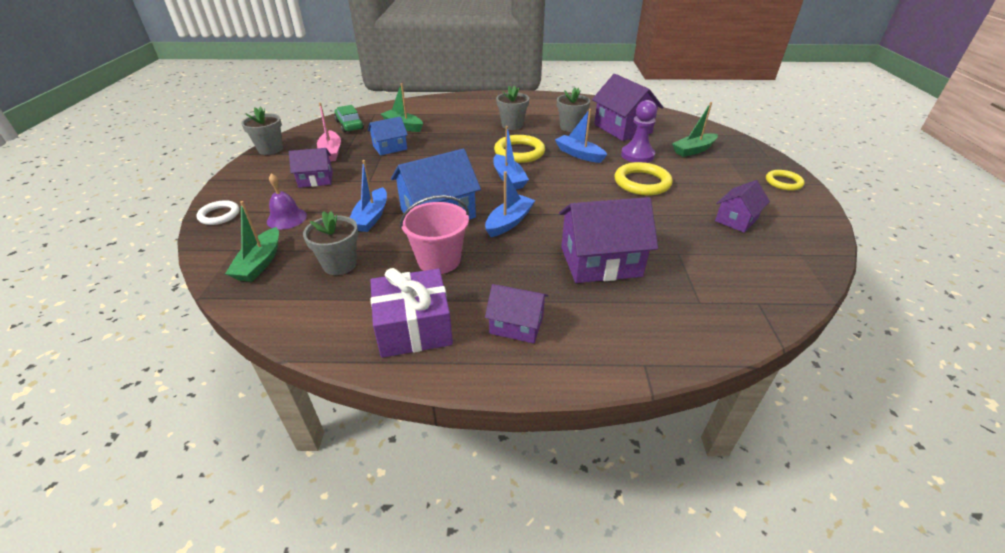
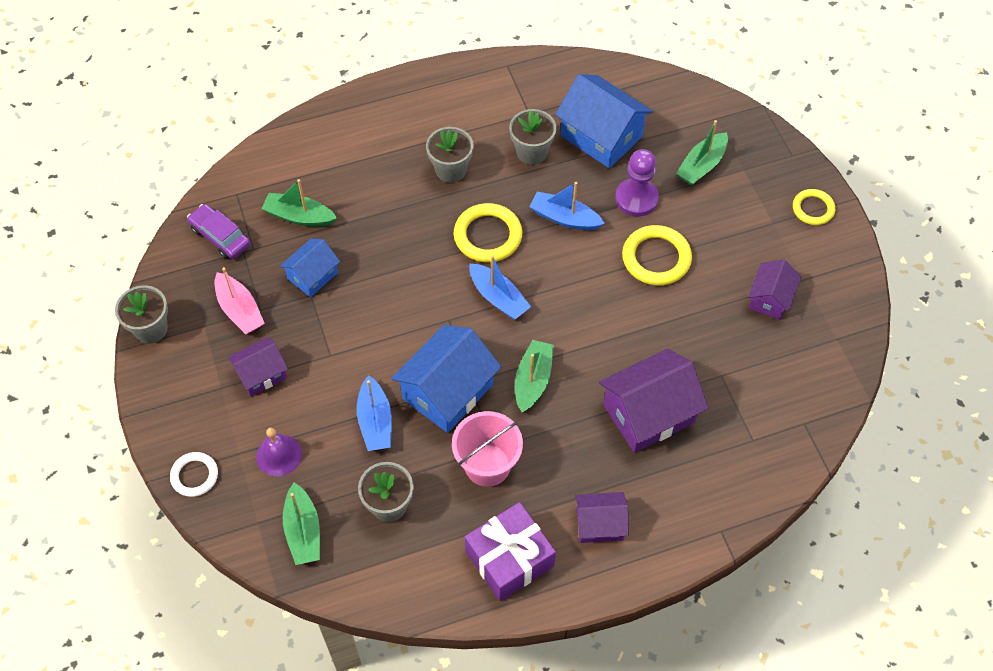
camera: 20 degrees left, 20 degrees up
green car [334,105,364,133] -> purple car [187,204,251,259]
blue boat [485,171,535,237] -> green boat [515,340,554,413]
purple house [592,74,663,141] -> blue house [555,74,653,168]

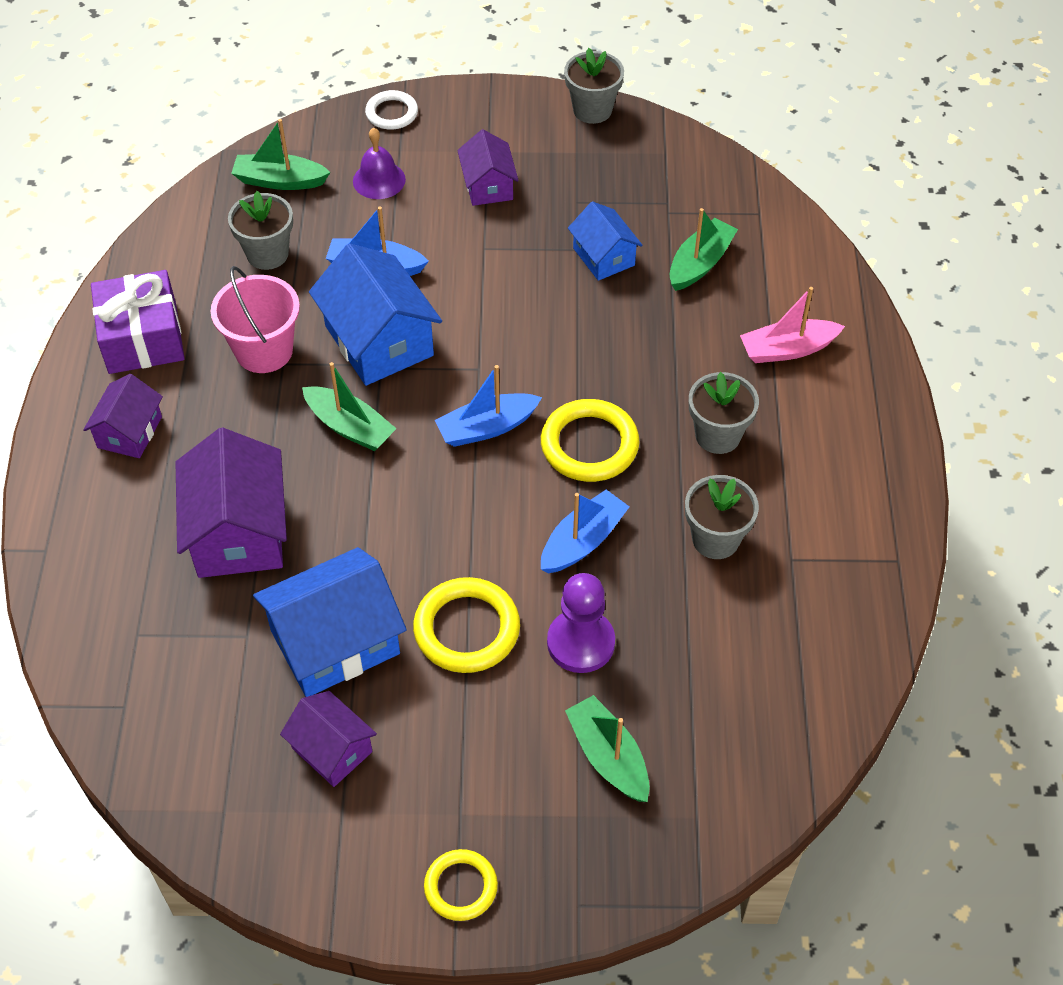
camera: 110 degrees right, 5 degrees down
purple car [187,204,251,259] -> none
pink boat [215,267,265,334] -> pink boat moved to [740,287,845,363]
blue house [555,74,653,168] -> blue house moved to [253,547,407,697]

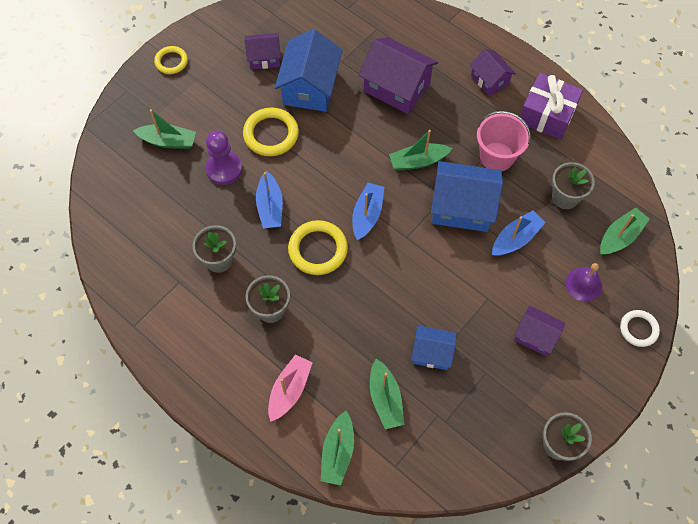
camera: 130 degrees right, 10 degrees up
none -> green boat [321,411,354,485]

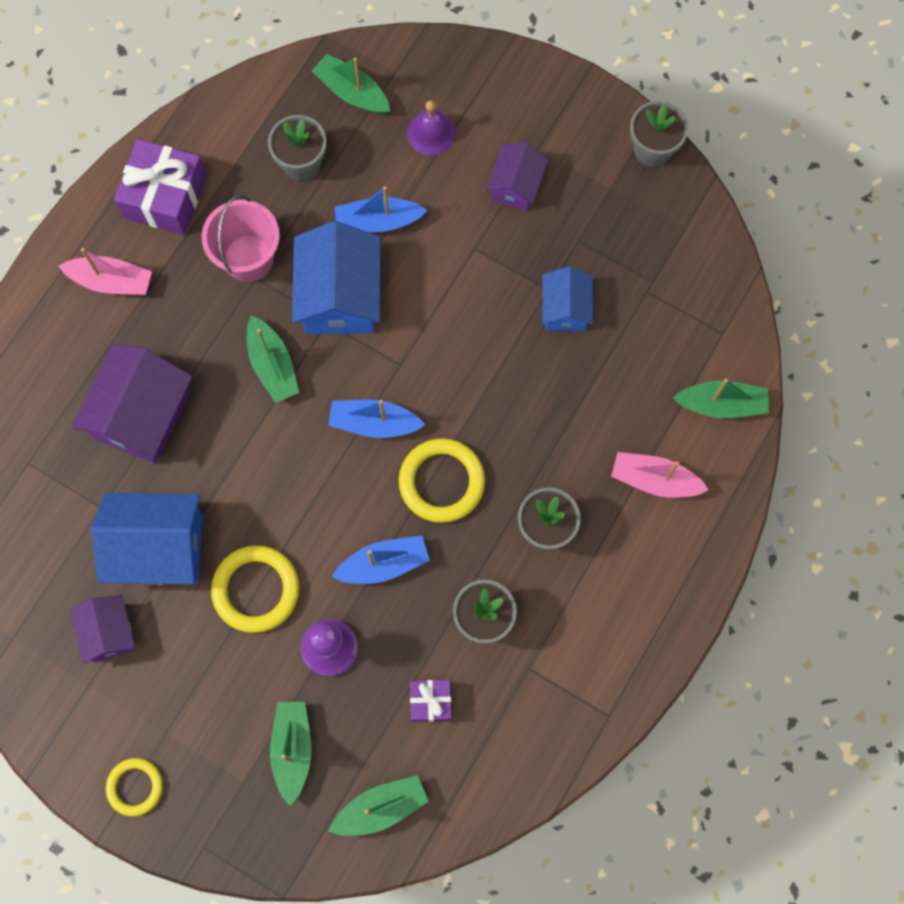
camera: 100 degrees left, 10 degrees up
green boat [370,359,404,429] -> green boat moved to [328,775,429,836]
purple house [470,49,516,96] -> pink boat [59,248,152,295]
blue boat [492,210,546,256] -> blue boat turned 45 degrees counterclockwise [335,186,428,232]
white ring [620,310,660,347] -> none
none -> purple gift [410,680,451,722]

